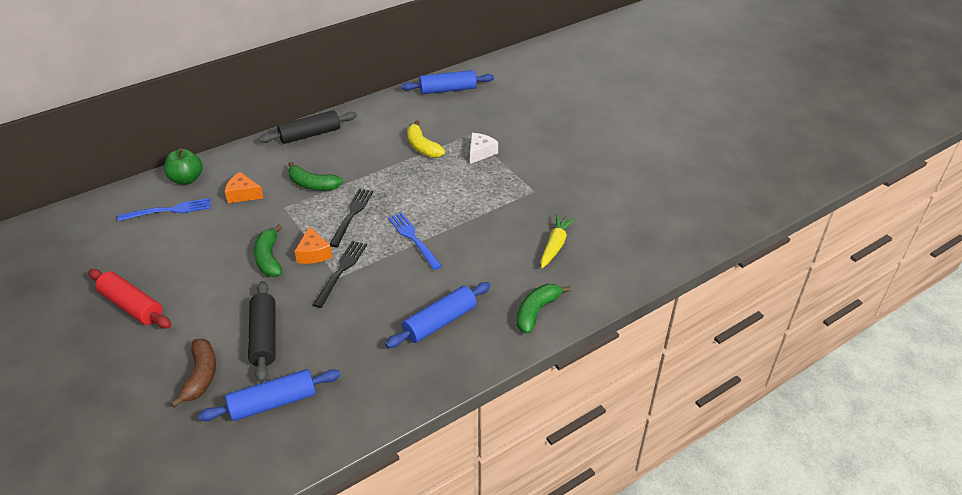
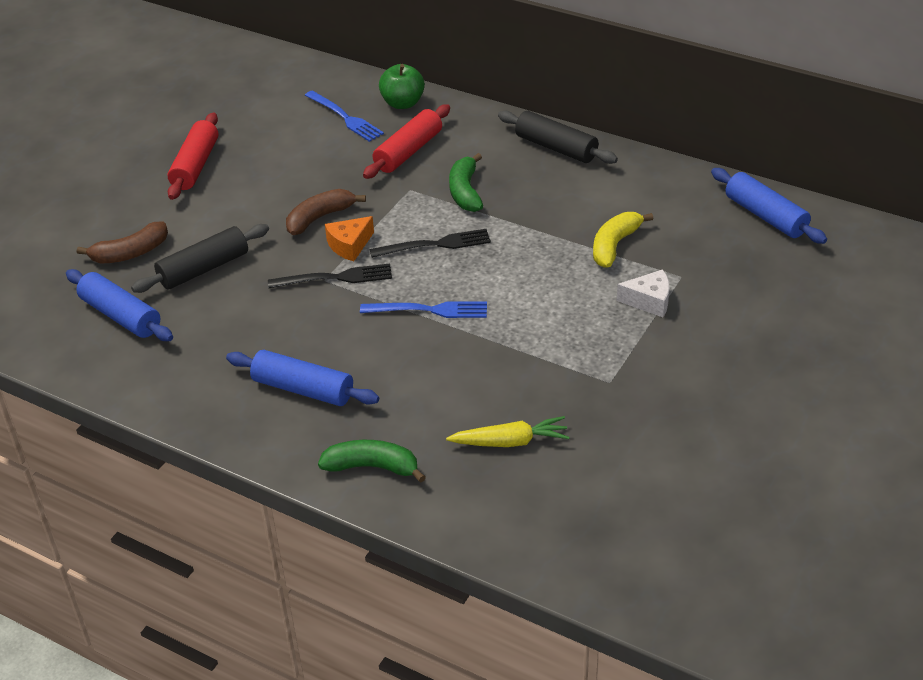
camera: 65 degrees right, 0 degrees up
orange cheese [225,172,264,203] -> red rolling pin [363,104,450,179]
green banana [254,224,282,277] -> brown banana [286,189,366,235]
blue fork [388,212,442,270] -> blue fork turned 60 degrees clockwise [360,301,487,318]

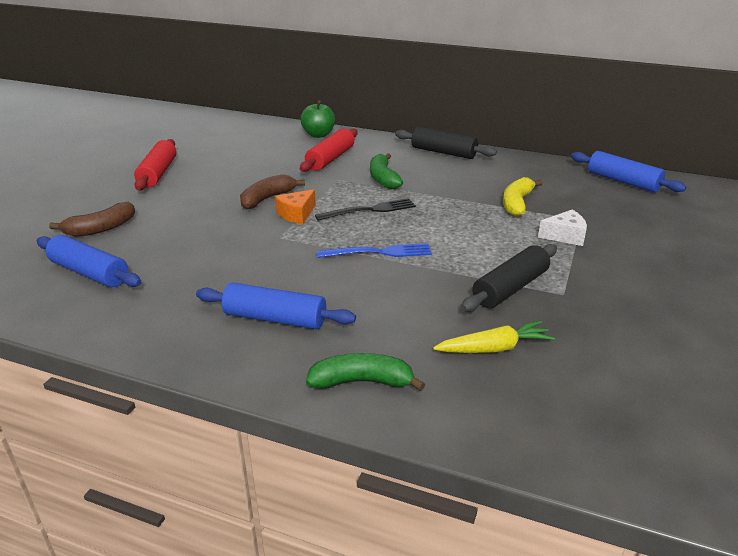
camera: 10 degrees left, 10 degrees down
black rolling pin [131,224,269,293] -> black rolling pin moved to [461,244,557,312]
black fork [268,264,392,288] -> none
blue fork [305,90,384,142] -> none

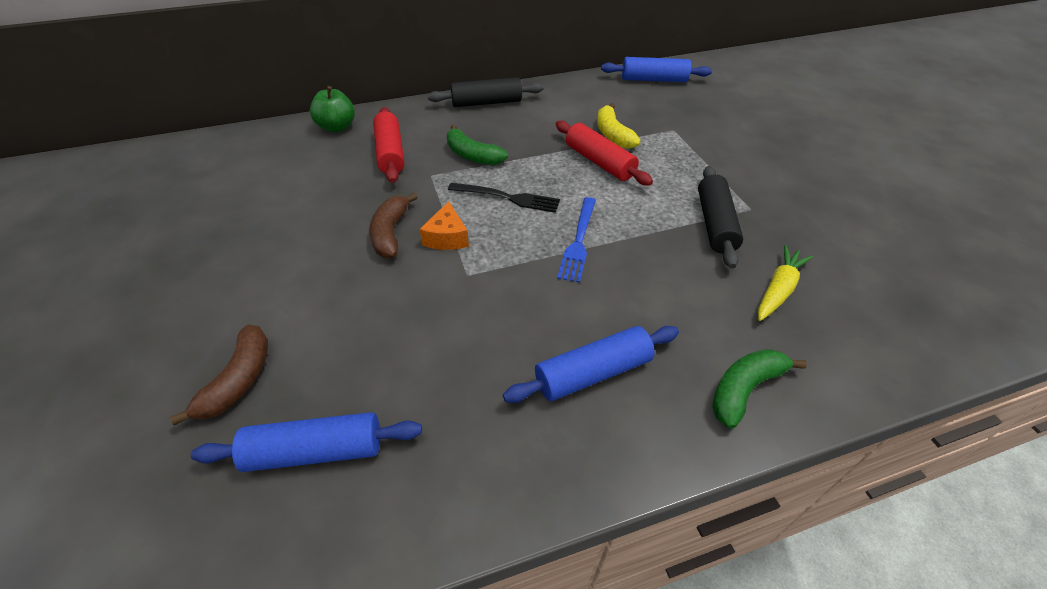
camera: 40 degrees left, 15 degrees up
red rolling pin [134,139,176,190] -> red rolling pin moved to [556,121,653,186]
black fork [315,198,416,221] -> black fork turned 75 degrees clockwise [448,182,560,213]
blue fork [317,243,432,258] -> blue fork turned 150 degrees clockwise [557,197,596,283]
white cheese [538,210,587,246] -> none

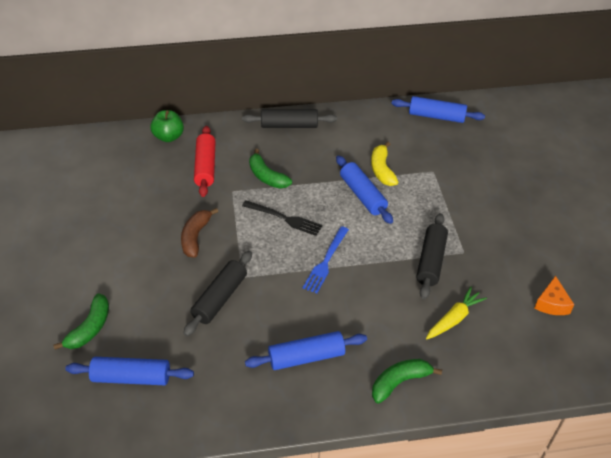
camera: 10 degrees right, 0 degrees up
brown banana [170,325,268,425] -> green banana [53,294,109,350]
orange cheese [420,201,469,250] -> orange cheese moved to [534,276,574,315]
red rolling pin [556,121,653,186] -> blue rolling pin [336,156,393,224]
none -> black rolling pin [183,251,252,336]

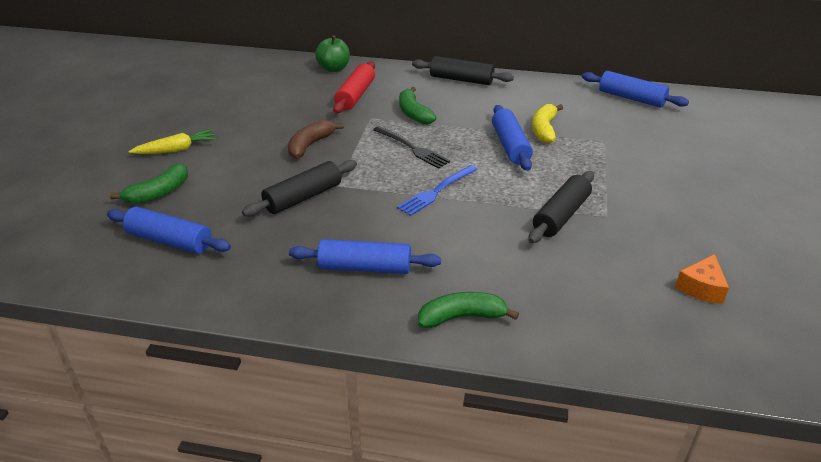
camera: 20 degrees right, 10 degrees down
yellow carrot [426,287,487,339] -> yellow carrot moved to [129,129,217,154]

